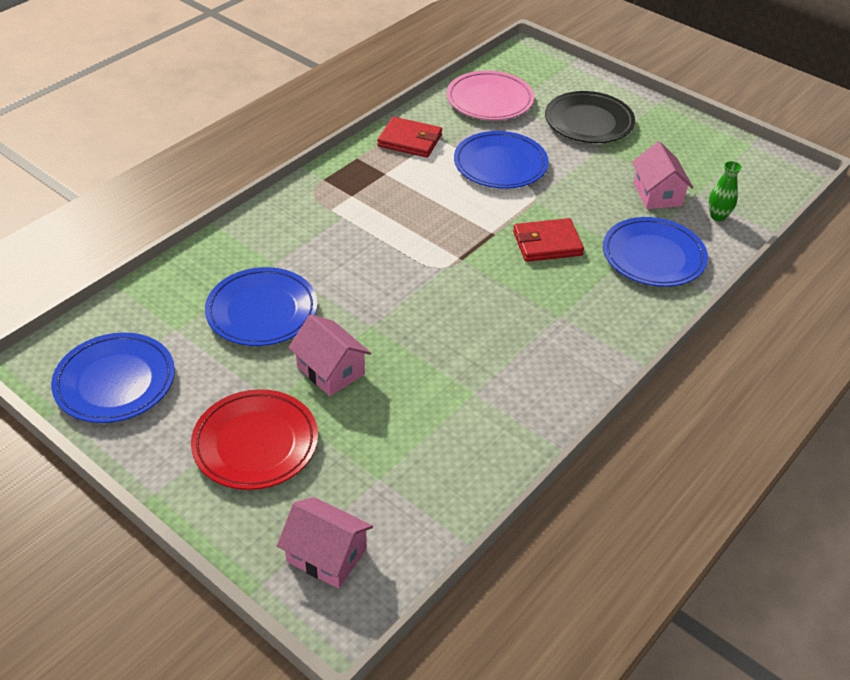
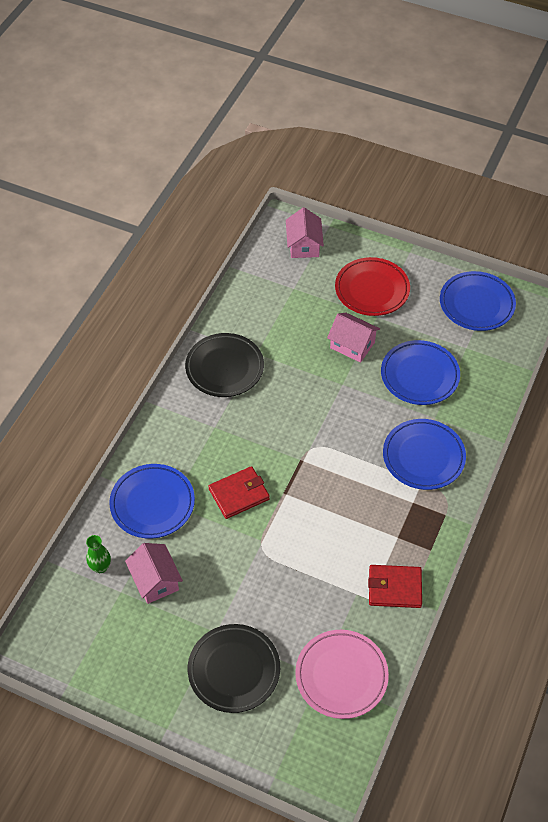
camera: 165 degrees right, 10 degrees up
pink house [277,497,373,589] -> pink house turned 75 degrees clockwise [286,207,324,258]
blue plate [454,131,549,189] -> blue plate moved to [383,419,466,490]
none -> black plate [185,333,264,397]

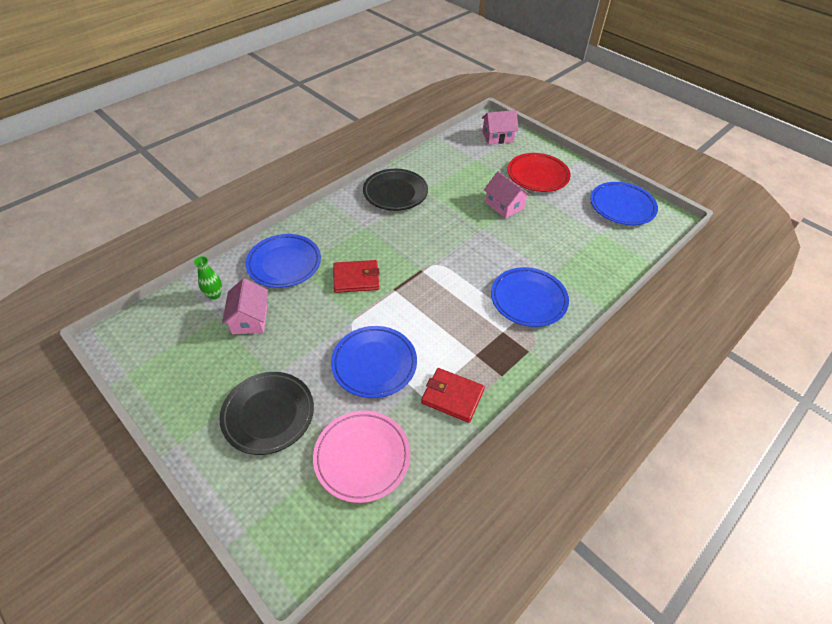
camera: 20 degrees right, 5 degrees down
pink house [286,207,324,258] -> pink house turned 60 degrees clockwise [482,110,519,145]
blue plate [381,340,460,405] -> blue plate moved to [331,326,417,398]

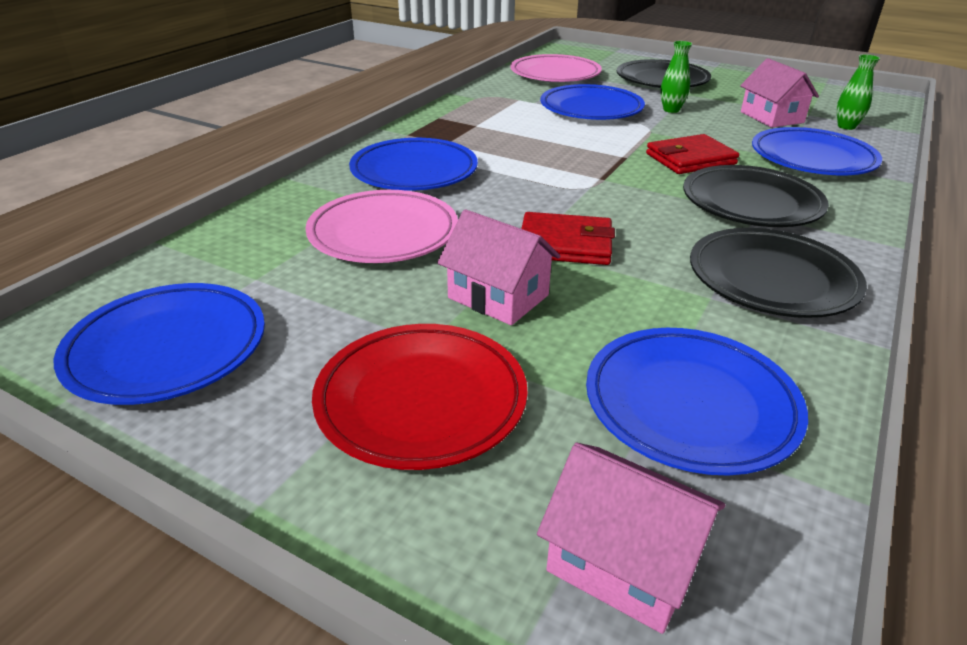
camera: 165 degrees right, 15 degrees down
red wallet [421,368,485,423] -> red wallet moved to [521,212,615,265]
pink house [482,110,519,145] -> pink house turned 60 degrees clockwise [537,443,725,634]
none -> pink plate [305,190,458,263]
none -> blue plate [586,328,808,476]
none -> green vase [660,41,692,113]
none -> black plate [683,165,829,227]

